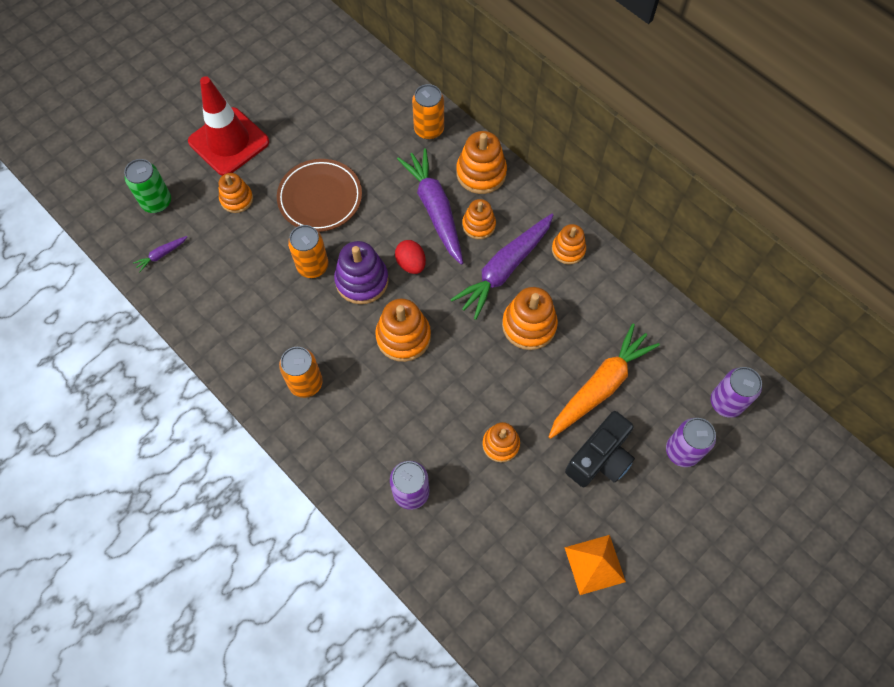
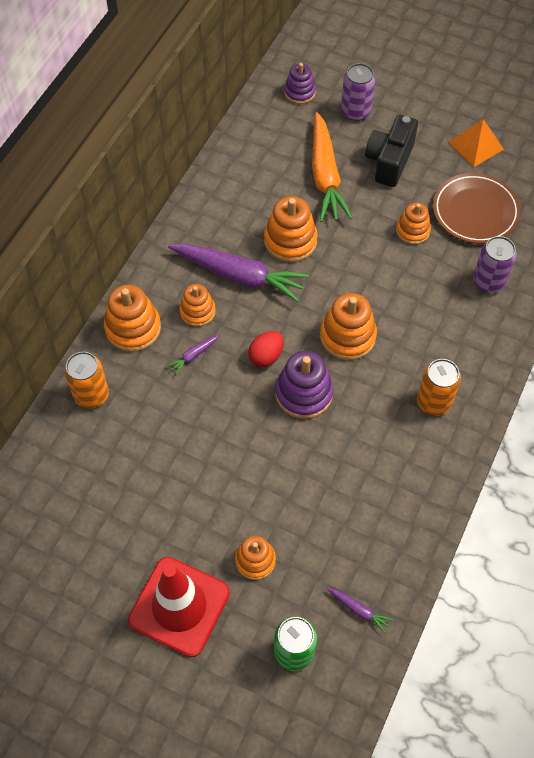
camera: 110 degrees left, 5 degrees down
brown plate [277,159,362,232] -> brown plate moved to [433,173,521,244]
orange can [288,225,329,278] -> none
purple carrot [397,148,463,265] -> purple carrot [167,334,220,375], size x0.42
orange carrot [549,323,660,439] -> orange carrot turned 120 degrees counterclockwise [312,112,353,222]
orange stacking toy [552,224,586,265] -> none
black camera [565,411,635,487] -> black camera turned 90 degrees counterclockwise [365,115,418,187]
purple can [711,367,762,418] -> purple stacking toy [284,63,316,104]

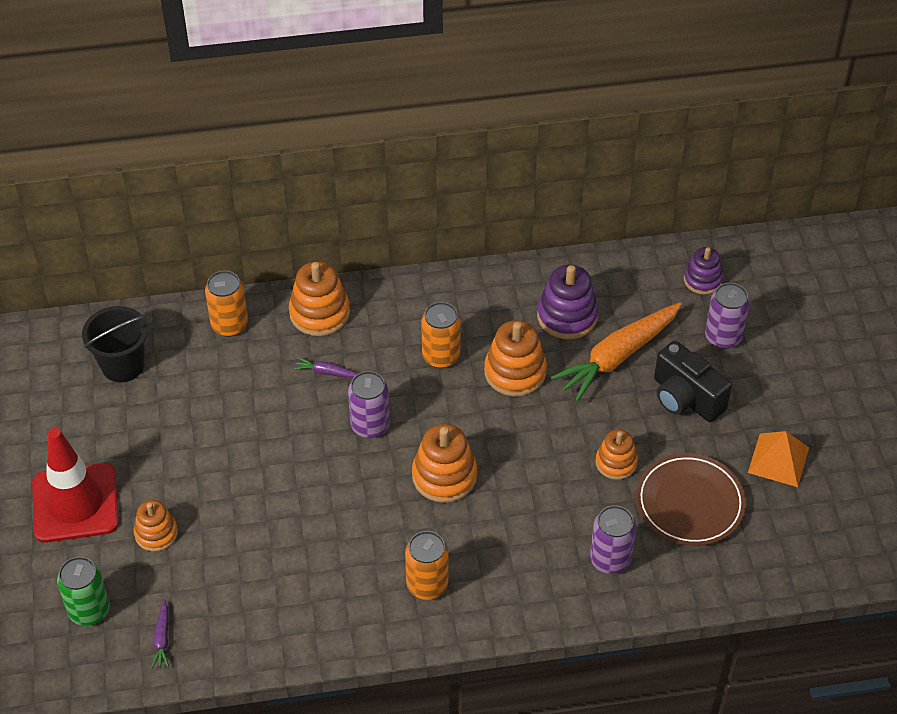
camera: 55 degrees right, 10 degrees down
purple carrot [168,243,309,302] -> orange can [421,302,461,368]
orange stacking toy [179,284,216,327] -> none
red egg [248,331,284,367] -> purple can [348,371,390,438]
purple stacking toy [275,351,334,419] -> purple stacking toy moved to [537,265,598,339]
black camera [365,115,418,187] -> black camera turned 120 degrees counterclockwise [654,340,732,422]
none -> black bucket [82,306,148,382]

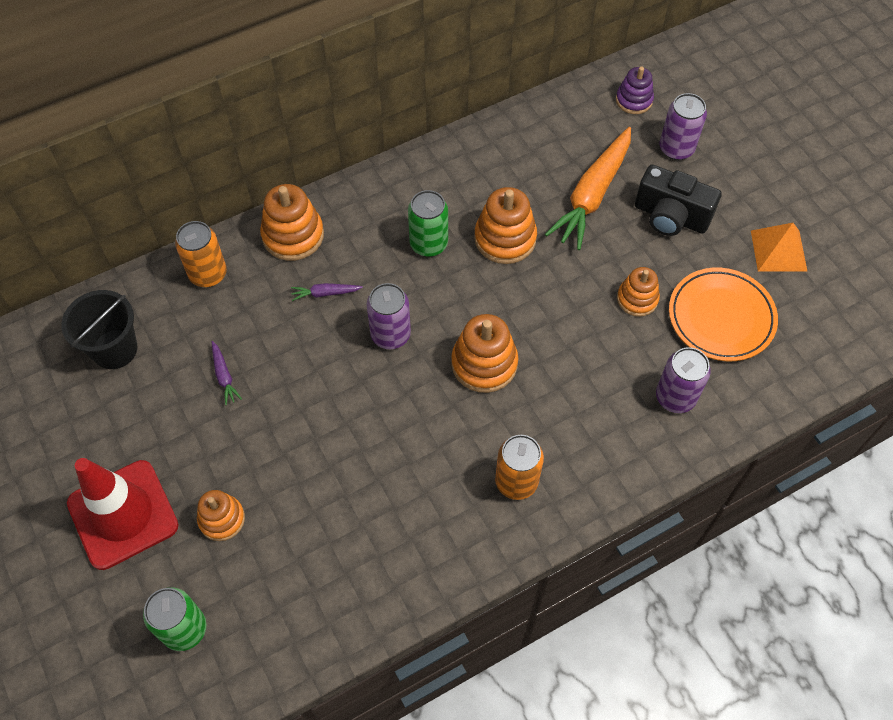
camera: 20 degrees left, 10 degrees up
purple carrot [151,600,169,669] -> purple carrot moved to [211,341,242,405]
orange can [421,302,461,368] -> green can [408,190,448,257]
purple stacking toy [537,265,598,339] -> none
brown plate [636,453,746,546] -> orange plate [669,268,778,361]

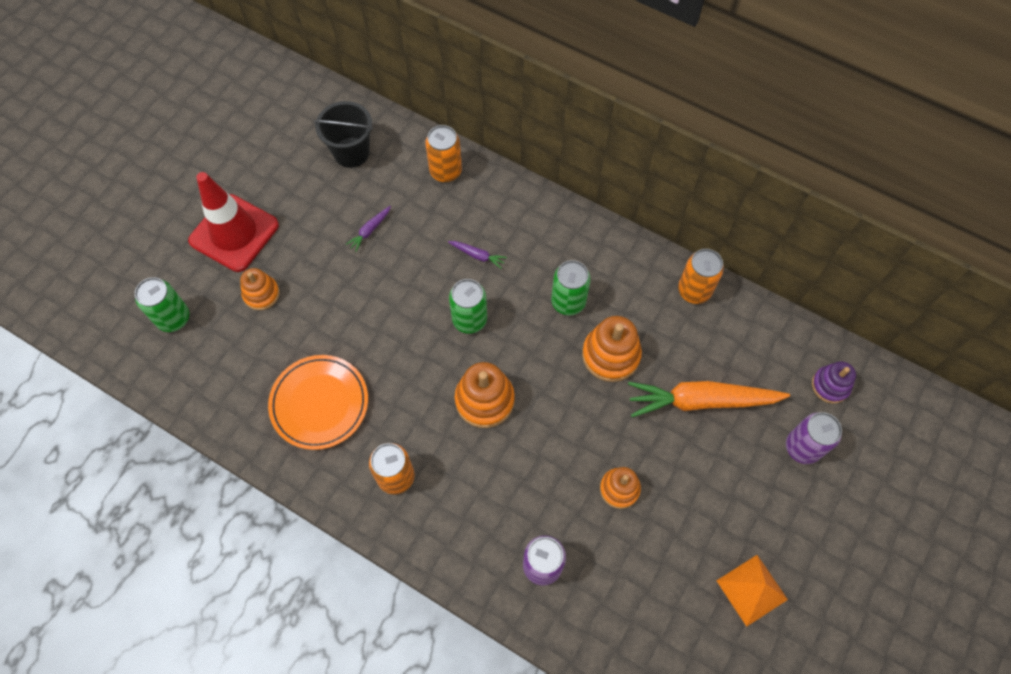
camera: 60 degrees right, 5 degrees up
orange stacking toy [260,184,324,261] -> none
purple carrot [291,283,363,301] -> purple carrot turned 150 degrees clockwise [448,241,507,269]
purple can [366,283,411,349] -> green can [449,279,487,334]
black camera [635,164,722,236] -> none
orange plate [669,268,778,361] -> orange plate moved to [268,355,368,450]
none -> orange can [678,249,724,304]

